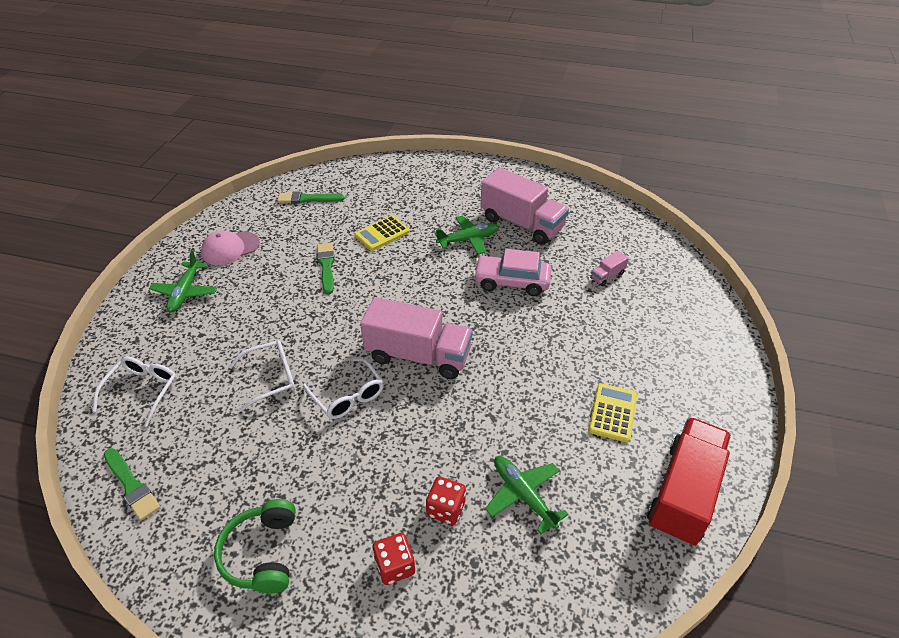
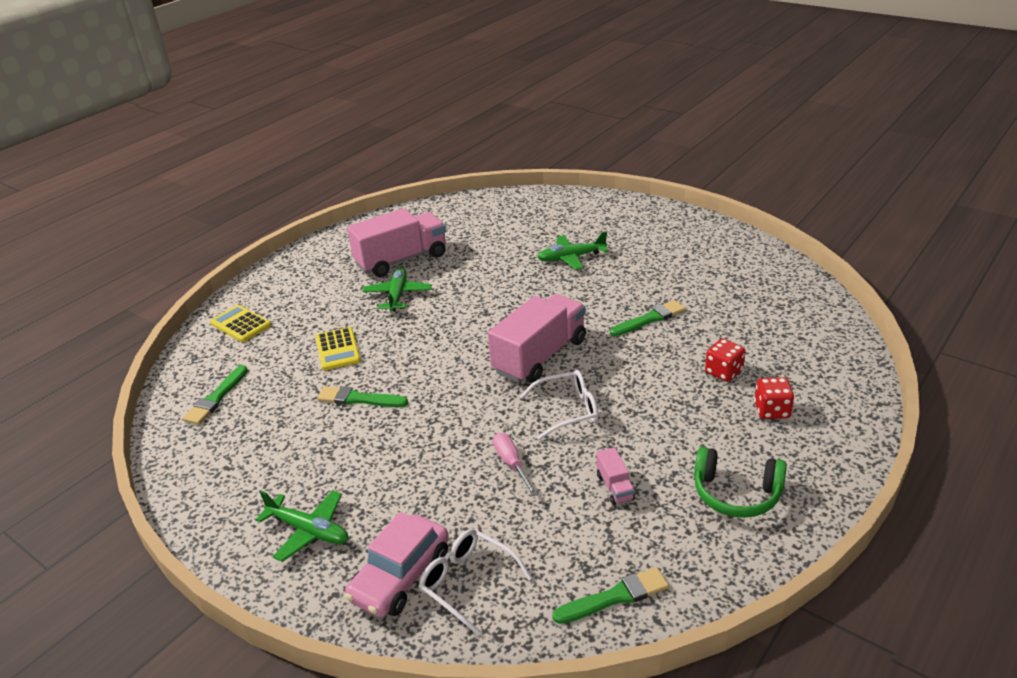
camera: 65 degrees left, 10 degrees down
pink cap [201,231,260,265] -> none
white glasses [229,340,295,412] -> pink screwdriver [493,433,538,496]
pink car [473,249,551,296] -> pink car moved to [344,512,449,617]
green plane [485,456,569,534] -> green plane moved to [537,231,608,270]
yellow calculator [589,383,637,442] -> yellow calculator moved to [210,305,271,342]
pink truck [590,251,629,286] -> pink truck moved to [596,447,635,505]
red truck [647,417,731,546] -> none
none -> green brush [610,300,686,336]

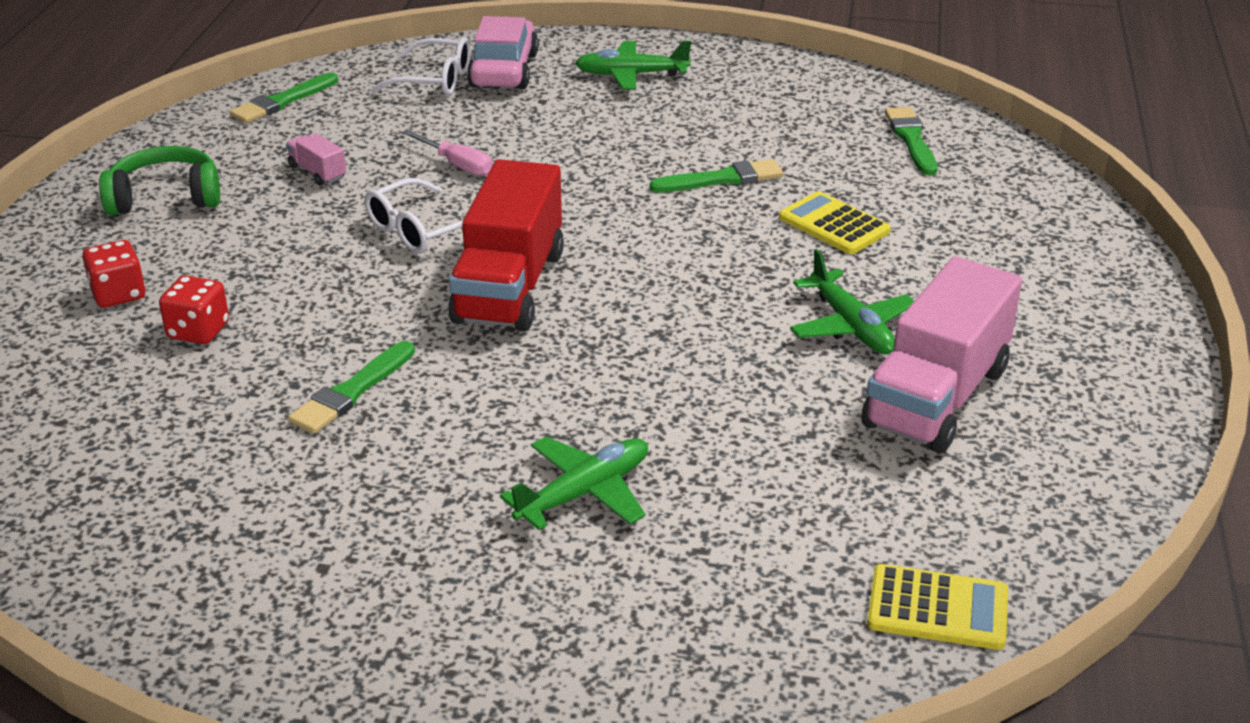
camera: 150 degrees right, 0 degrees up
yellow calculator [210,305,271,342] -> yellow calculator moved to [867,564,1008,650]
pink truck [488,294,586,383] -> red truck [448,159,564,331]

